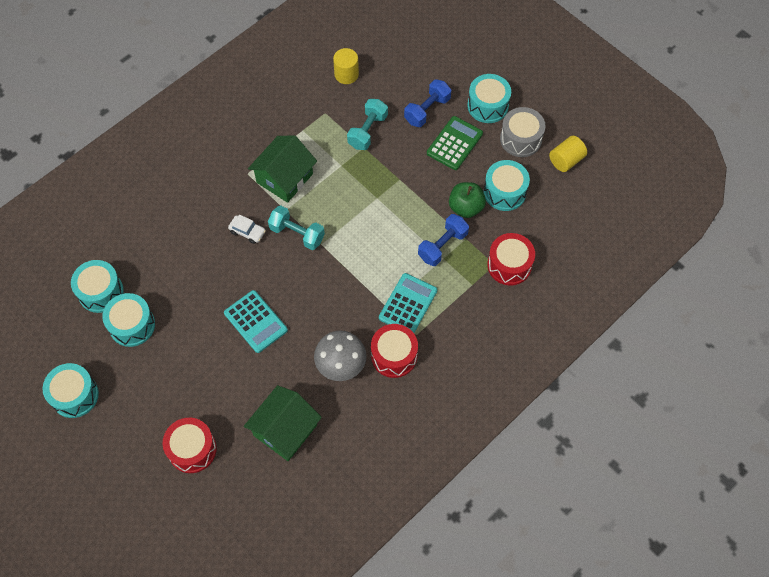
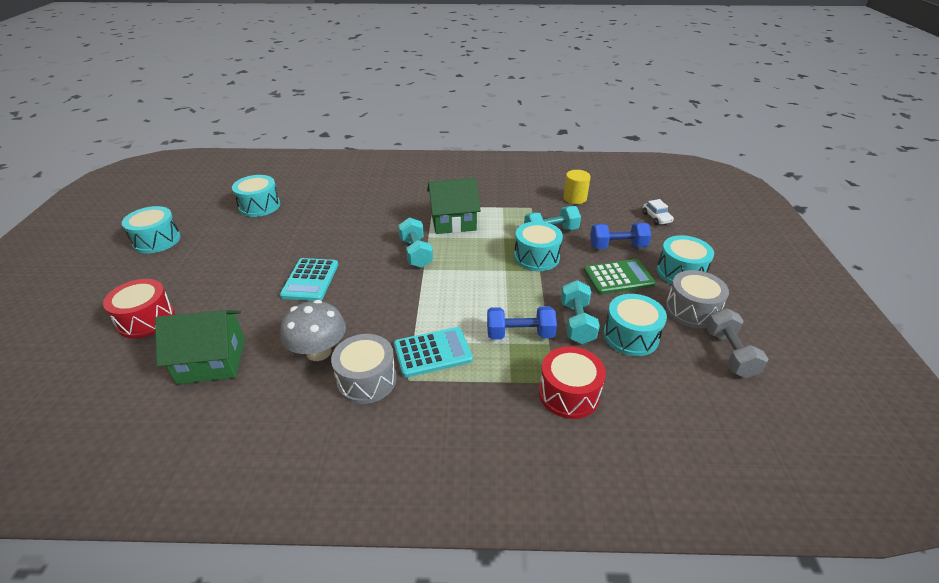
camera: 45 degrees right, 25 degrees down
turquoise drum [102,293,155,347] -> turquoise drum moved to [514,221,563,271]
white car [228,215,266,244] -> white car moved to [642,199,674,225]
red drum [371,324,418,378] -> grey drum [331,334,397,404]
green apple [449,182,486,218] -> turquoise dumbbell [561,280,600,344]
yellow cylinder [549,136,587,172] -> grey dumbbell [706,308,768,378]

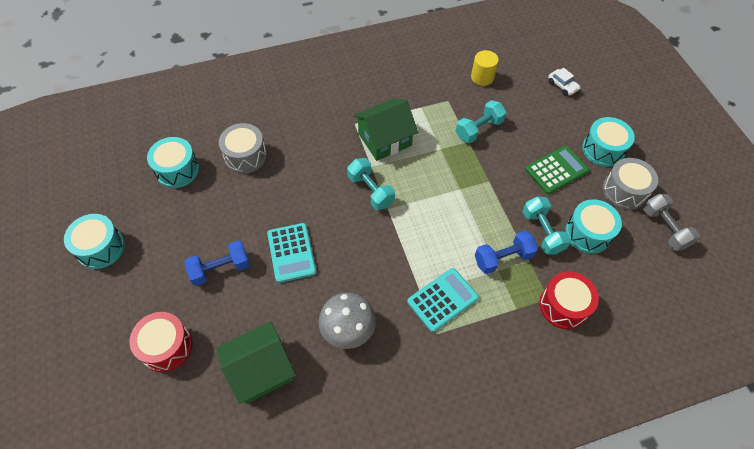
camera: 20 degrees left, 20 degrees up
grey drum [331,334,397,404] -> grey drum moved to [219,123,267,174]
turquoise drum [514,221,563,271] -> none
blue dumbbell [590,223,651,249] -> blue dumbbell moved to [185,240,250,286]

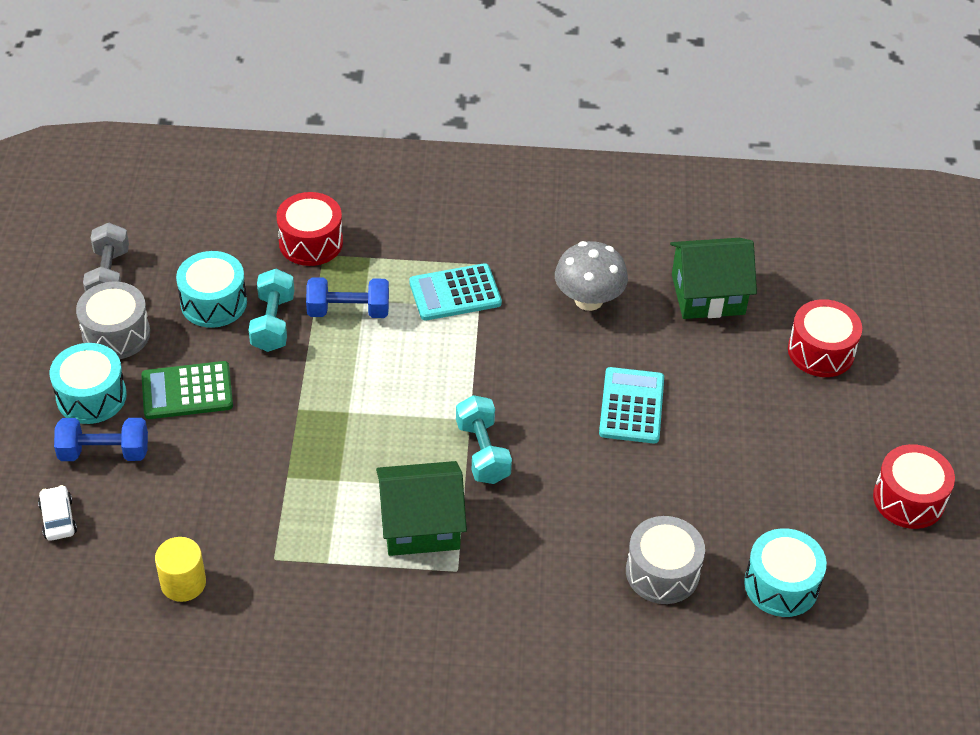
camera: 160 degrees left, 10 degrees down
turquoise drum [64,214,125,269] -> red drum [873,444,955,529]
blue dumbbell [185,240,250,286] -> blue dumbbell moved to [54,418,148,461]
turquoise dumbbell [456,100,507,143] -> none

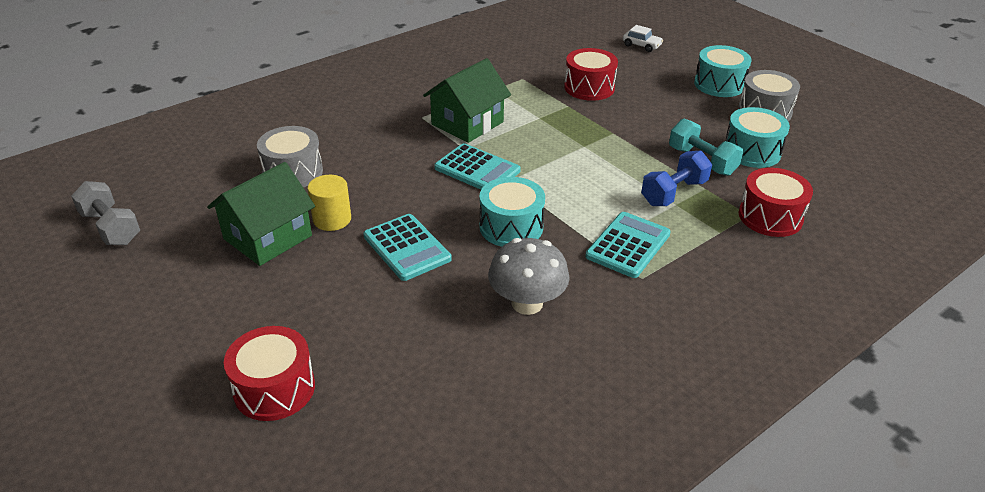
camera: 140 degrees right, 10 degrees down
blue dumbbell [54,418,148,461] -> none
grey dumbbell [83,223,129,292] -> grey dumbbell moved to [71,181,140,245]
green calculator [141,361,233,419] -> none
yellow cylinder [155,537,206,602] -> yellow cylinder moved to [307,175,351,231]
turquoise dumbbell [456,395,512,484] -> turquoise calculator [434,143,521,190]
green house [670,238,757,319] -> green house moved to [207,162,315,266]
turquoise drum [744,528,827,617] -> turquoise drum moved to [480,177,545,247]
red drum [873,444,955,529] -> red drum moved to [564,48,618,101]

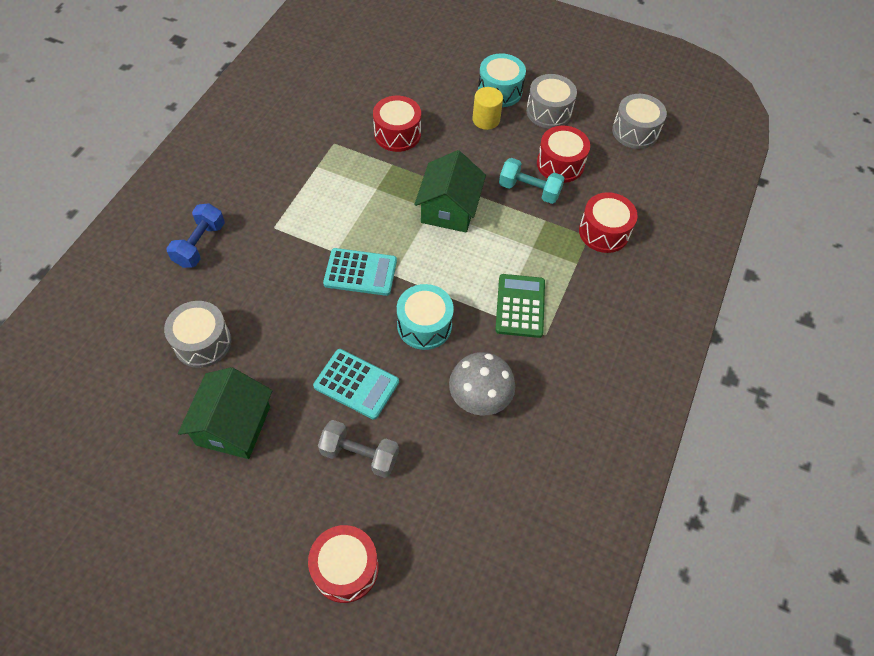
camera: 30 degrees left, 20 degrees up
grey dumbbell [71,181,140,245] -> grey dumbbell moved to [318,420,399,478]
yellow cylinder [307,175,351,231] -> yellow cylinder moved to [473,87,503,130]
green house [423,58,511,143] -> green house moved to [414,150,486,233]
turquoise calculator [585,212,671,278] -> green calculator [495,274,545,338]
white car [623,25,663,52] -> none
blue dumbbell [641,150,712,206] -> blue dumbbell moved to [166,203,225,268]
turquoise drum [726,107,790,168] -> red drum [537,126,590,183]
none -> grey drum [612,94,667,149]

